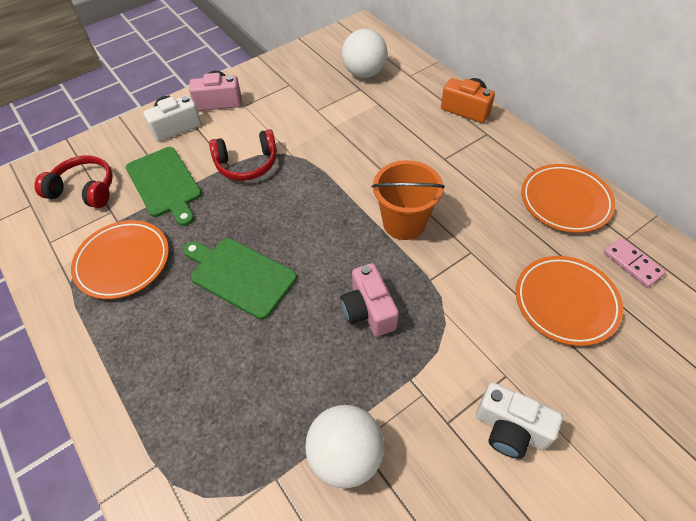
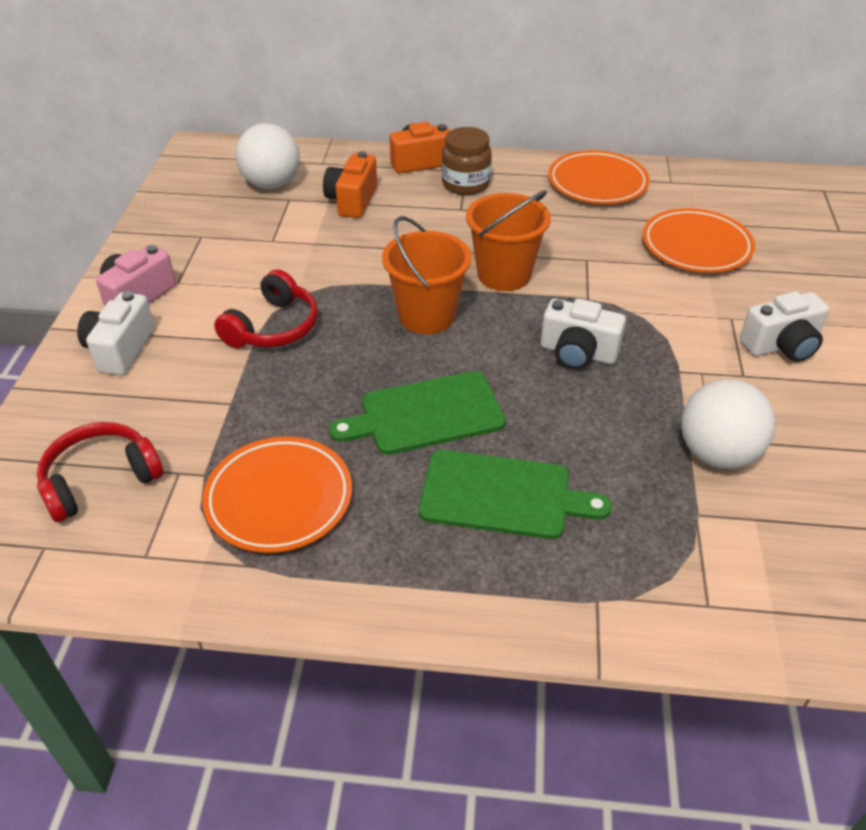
camera: 50 degrees left, 10 degrees down
green cutting board [126,147,202,226] -> green cutting board moved to [419,450,612,539]
pink camera [340,263,399,337] -> white camera [541,299,626,370]
pink domino [604,238,666,288] -> none
none -> orange camera [323,151,377,218]
none -> orange bucket [382,216,471,334]
none -> brown jar [442,127,492,195]

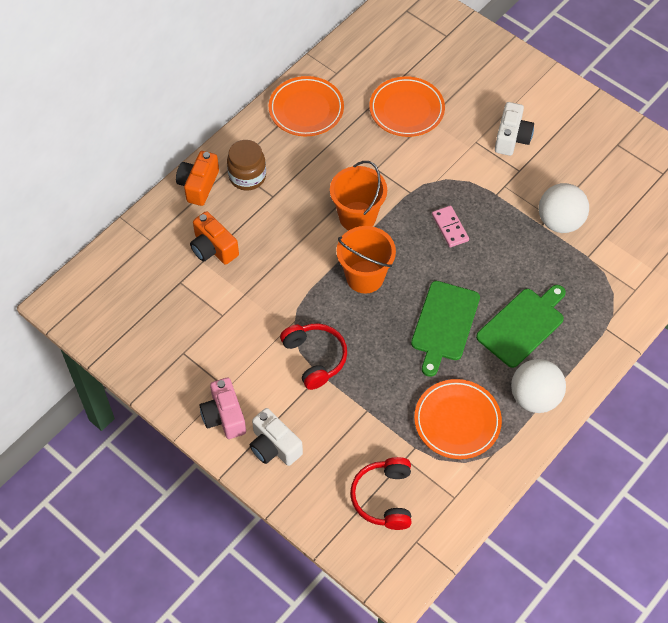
camera: 55 degrees left, 15 degrees up
white ball [235,123,300,189] -> white ball moved to [511,359,566,413]
white camera [541,299,626,370] -> pink domino [432,206,469,247]

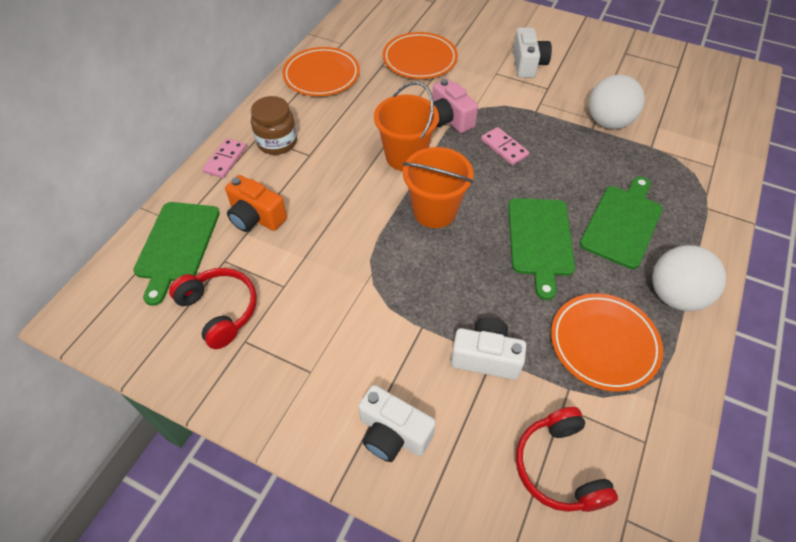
camera: 15 degrees left, 5 degrees down
orange camera [176,151,219,206] -> pink domino [202,138,247,178]
pink camera [200,378,246,439] -> pink camera moved to [432,78,478,133]
red headphones [280,323,347,390] -> red headphones moved to [169,268,257,349]
none -> green cutting board [133,202,220,306]
none -> white camera [451,317,526,380]

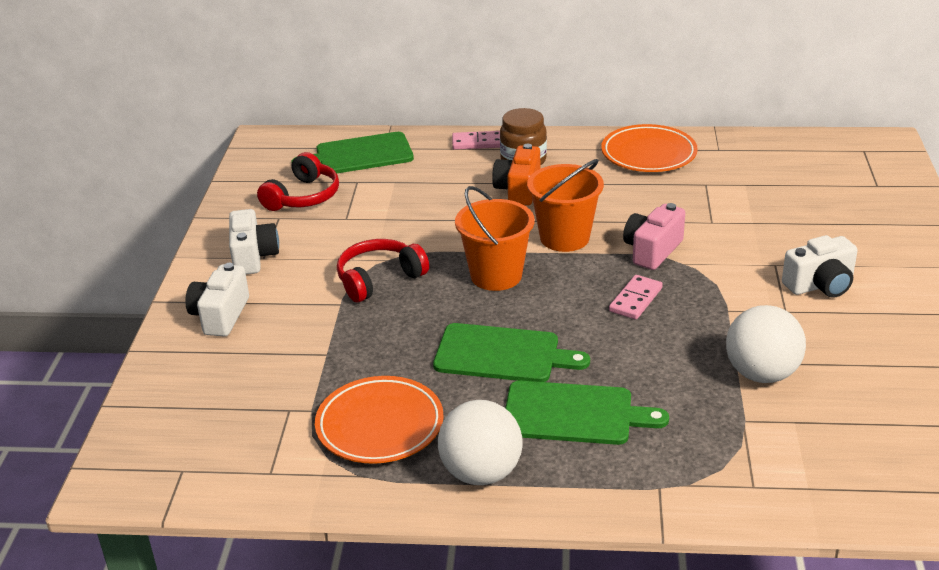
camera: 70 degrees right, 20 degrees down
orange camera [225,175,287,232] -> orange camera moved to [492,144,540,206]
orange plate [383,32,458,79] -> none
white camera [451,317,526,380] -> white camera moved to [229,209,279,274]
green cutting board [508,198,575,300] -> green cutting board turned 150 degrees counterclockwise [433,323,590,382]
red headphones [516,407,618,512] -> red headphones moved to [337,239,429,302]

